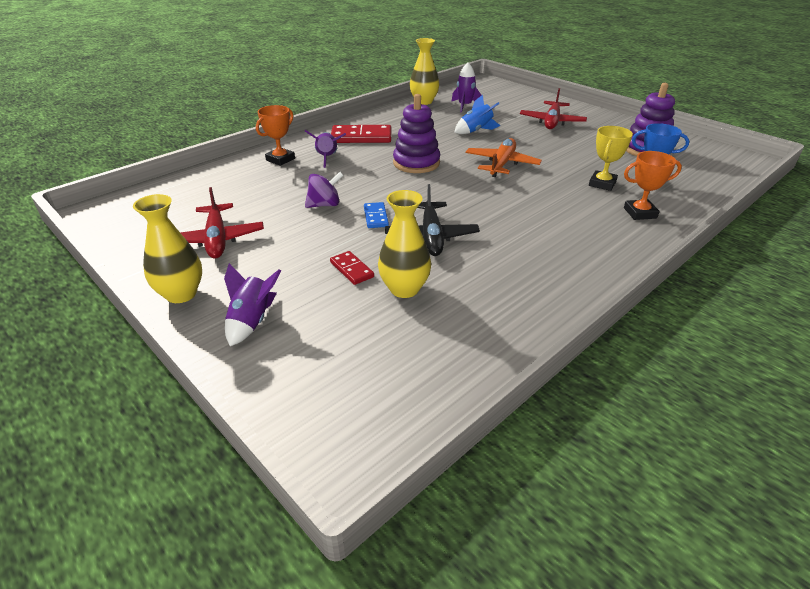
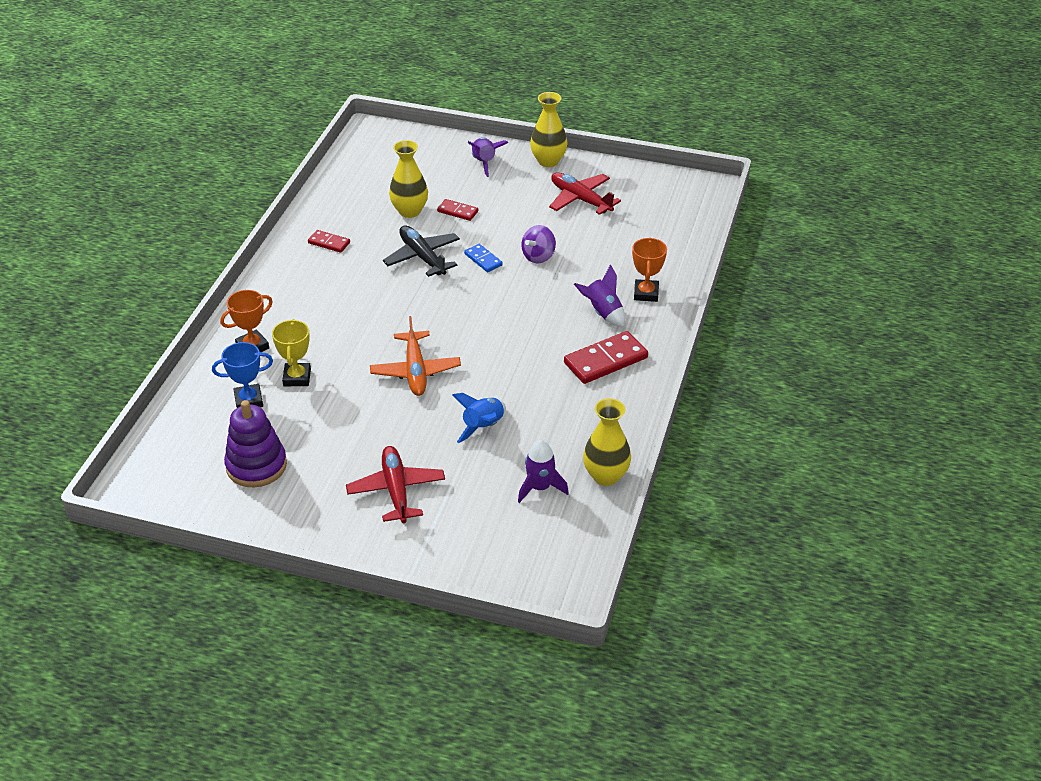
camera: 150 degrees right, 5 degrees up
purple stacking toy [393,94,440,173] -> none
none -> red domino [308,230,350,253]

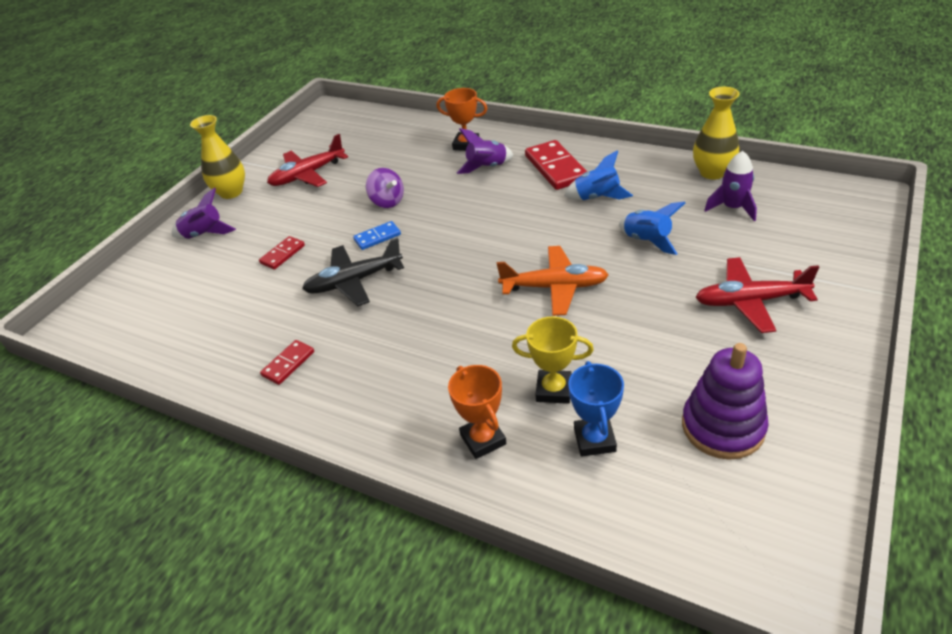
camera: 75 degrees left, 0 degrees up
yellow vase [389,140,428,218] -> none
none -> blue rocket [564,150,633,200]

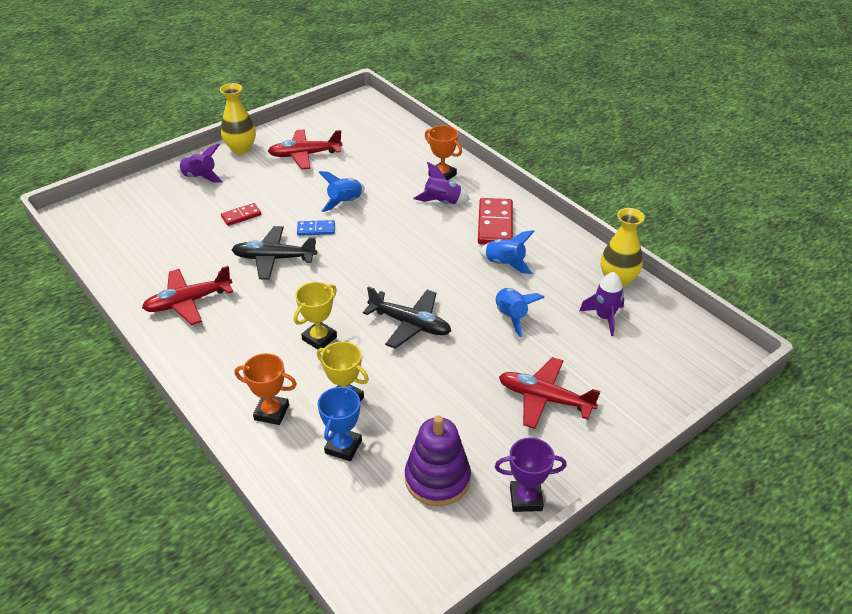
camera: 20 degrees right, 0 degrees up
red domino [260,340,314,385] -> red plane [142,266,233,325]
purple spinning top [366,168,404,208] -> blue rocket [319,171,365,212]
orange trophy [448,365,506,459] -> orange trophy turned 75 degrees counterclockwise [235,353,297,425]
orange plane [497,246,609,316] -> black plane [363,286,451,349]
none -> yellow trophy [294,282,337,349]
none -> purple trophy [495,437,567,512]

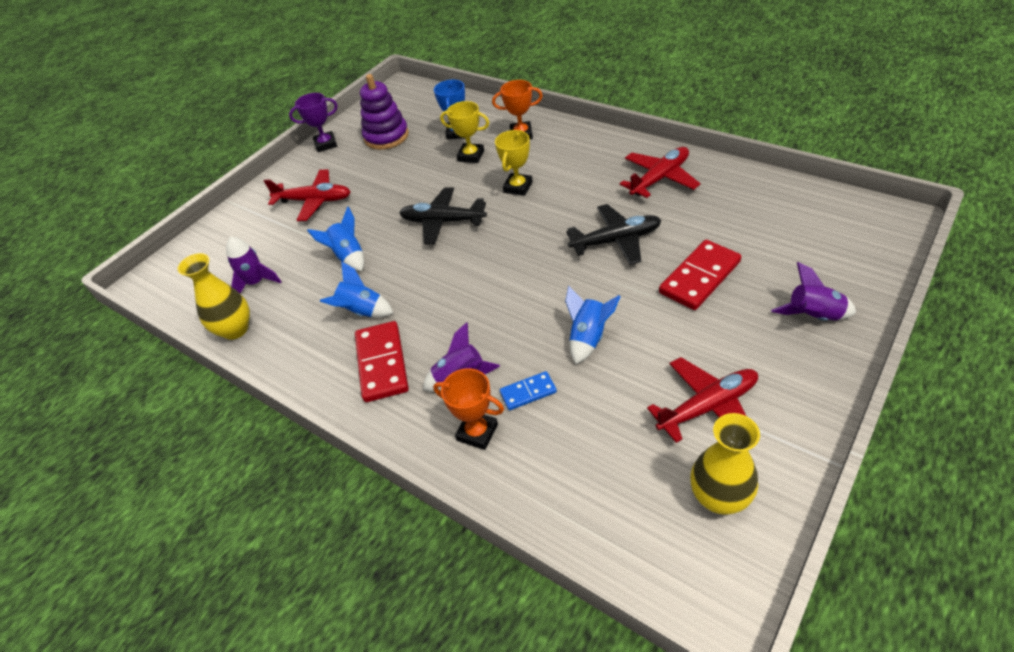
camera: 170 degrees right, 5 degrees up
yellow vase [220,83,256,154] -> yellow vase moved to [690,413,760,515]
red domino [221,203,261,226] -> red domino [659,240,741,310], size x1.83
blue domino [297,220,335,236] -> blue domino moved to [500,371,557,410]

